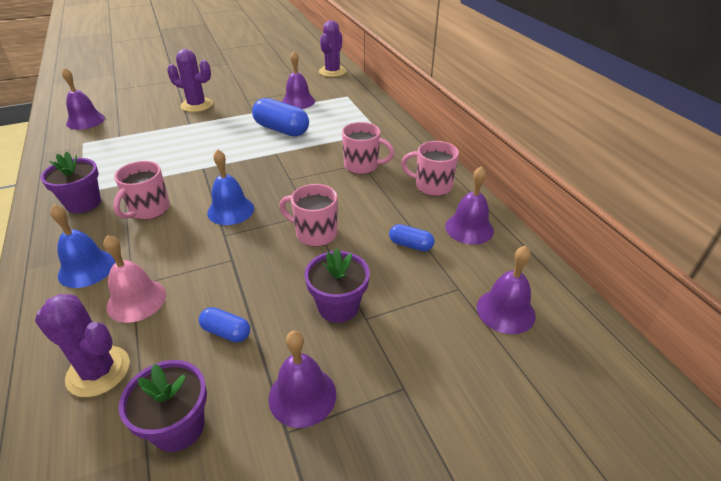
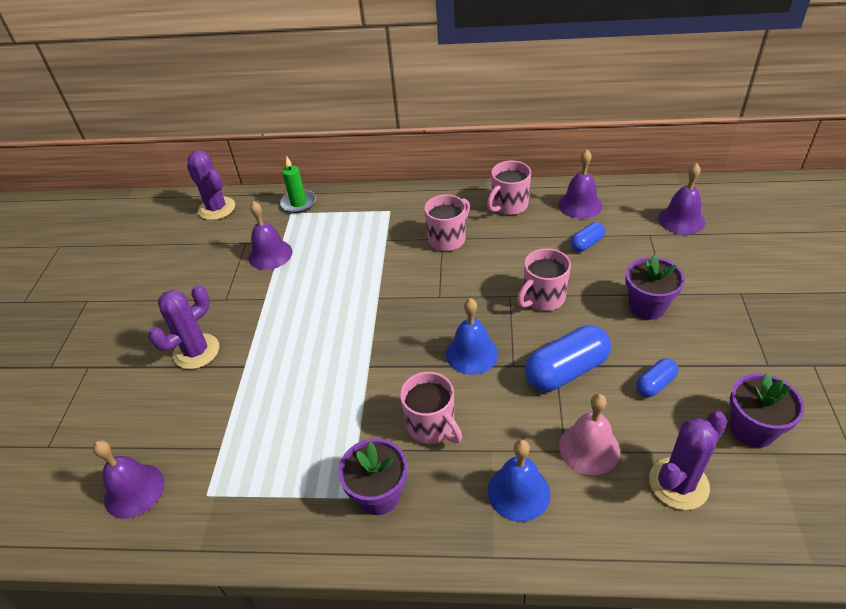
camera: 60 degrees left, 5 degrees up
blue capsule [252,98,309,137] -> blue capsule moved to [525,325,611,391]
purple bell [268,331,336,428] -> none
none -> green candle [280,157,316,213]

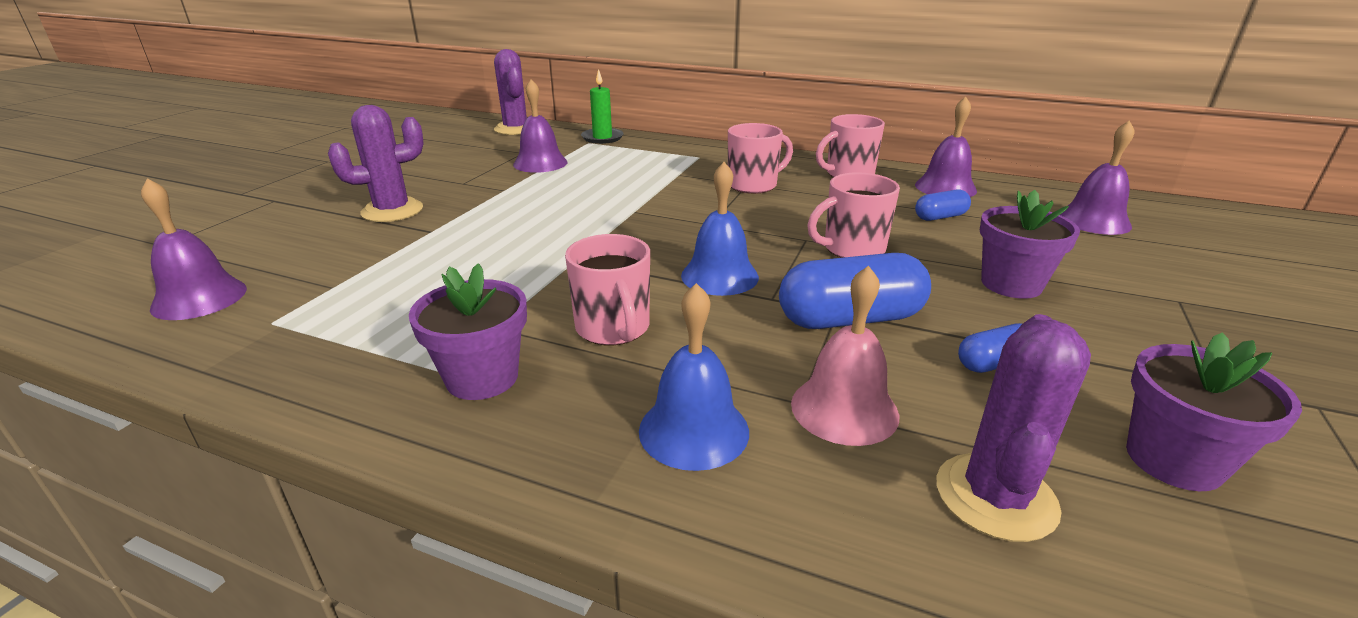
camera: 15 degrees right, 15 degrees down
purple cactus [649,411,728,510] -> purple cactus turned 45 degrees counterclockwise [936,314,1091,542]

